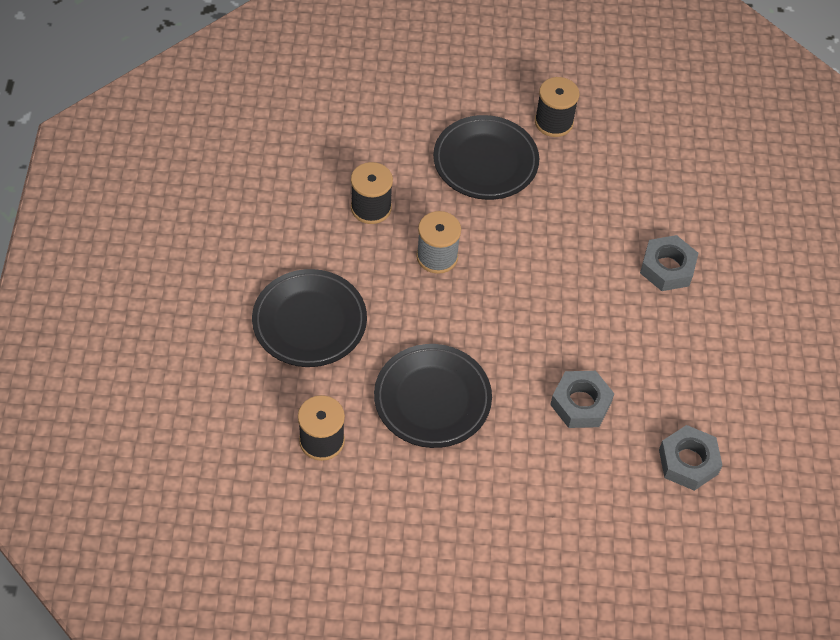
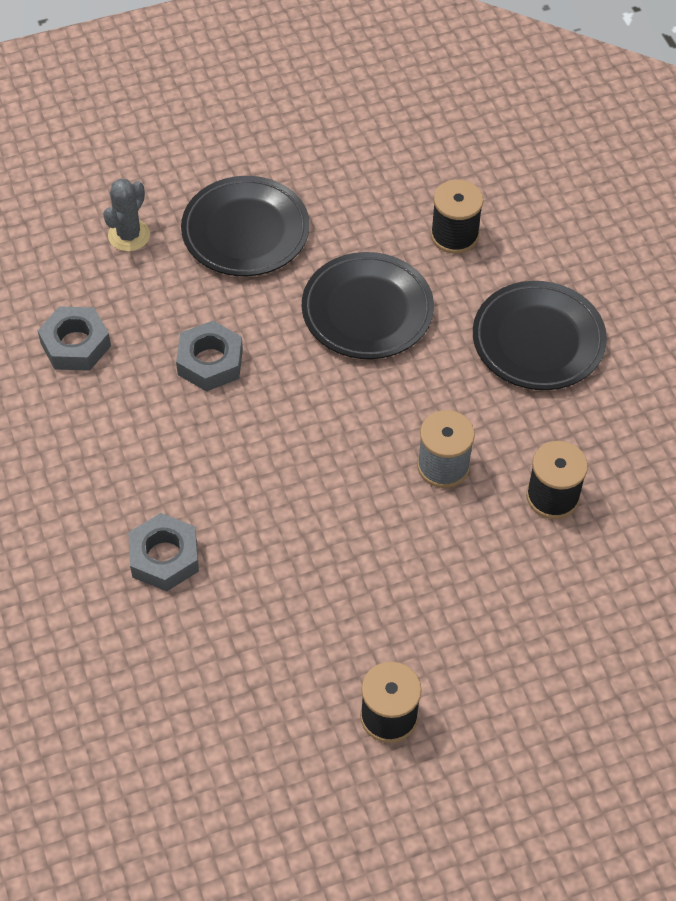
camera: 160 degrees right, 0 degrees up
black plate [433,115,539,200] -> black plate moved to [181,176,310,276]
none -> grey cactus [103,179,150,252]

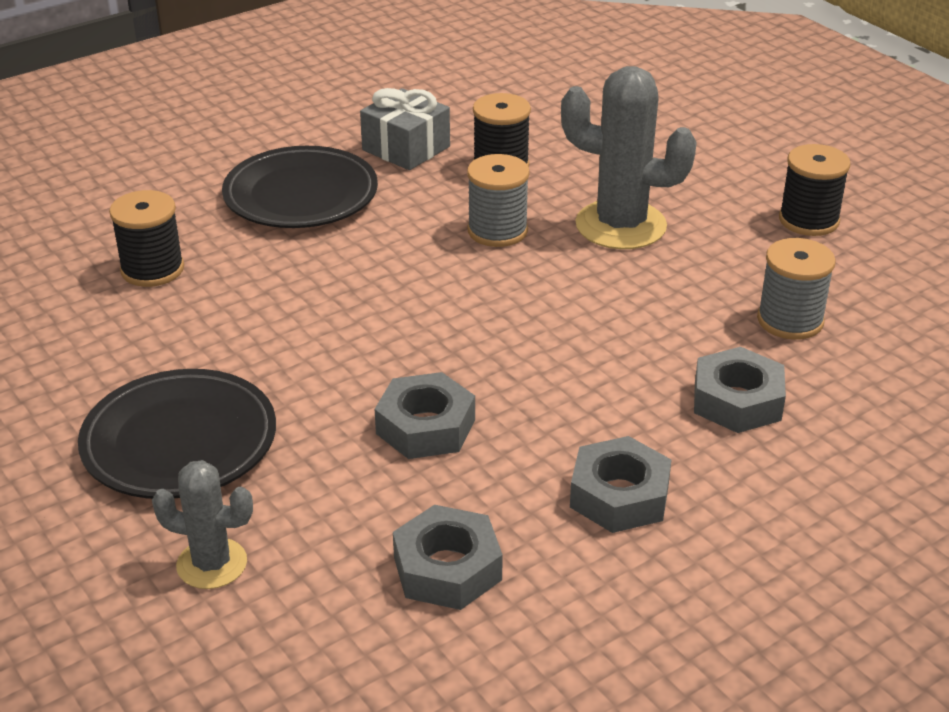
camera: 105 degrees left, 20 degrees down
black plate [302,252,434,359] -> none
none -> grey gift [360,88,450,170]
none -> grey cactus [561,66,697,249]
none -> grey nut [570,436,672,533]
none -> grey spool [757,238,836,340]

